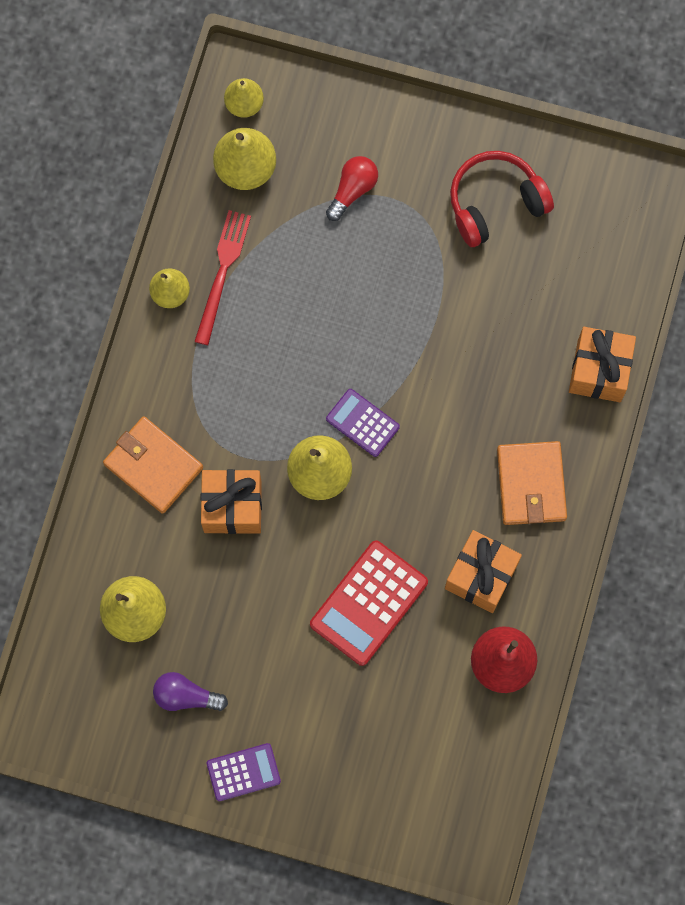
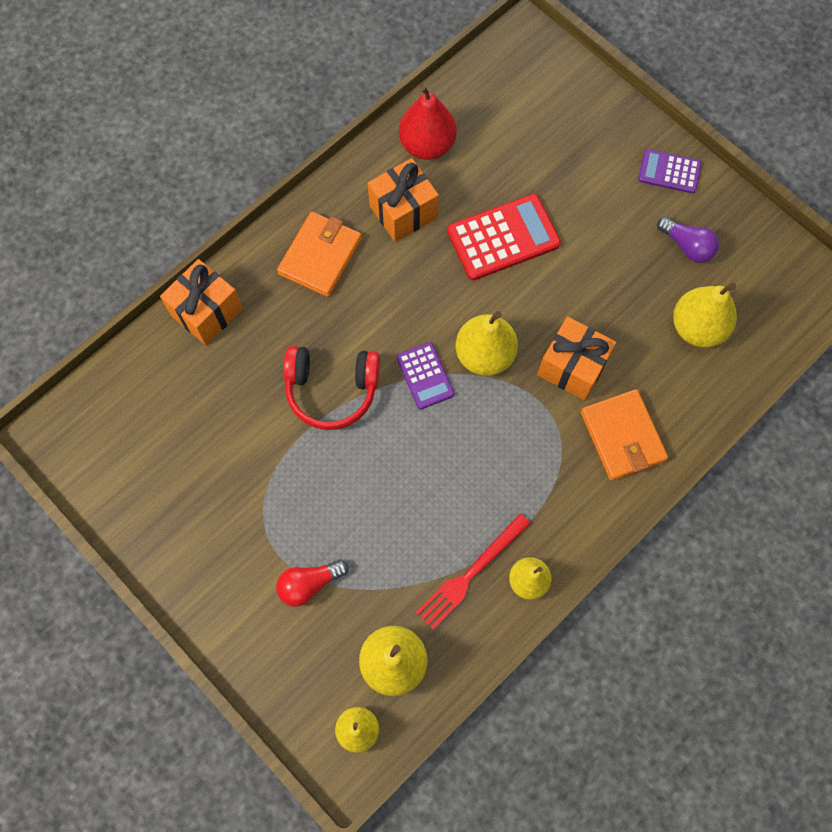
camera: 150 degrees left, 5 degrees down
red headphones [450,151,554,247] -> red headphones moved to [284,346,380,430]

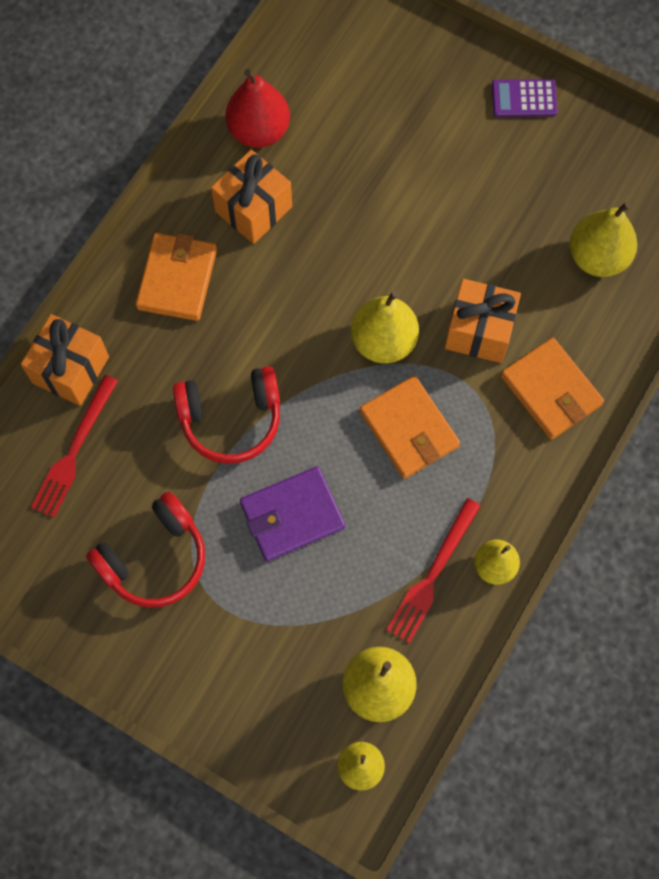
camera: 15 degrees left, 0 degrees up
red light bulb [276,560,348,607] -> none
purple calculator [396,342,454,410] -> none
red calculator [447,194,561,280] -> none
purple light bulb [657,216,719,263] -> none
none -> red fork [31,375,118,518]
none -> red headphones [86,492,205,608]
none -> purple wallet [240,466,345,562]
none -> orange wallet [360,376,460,479]

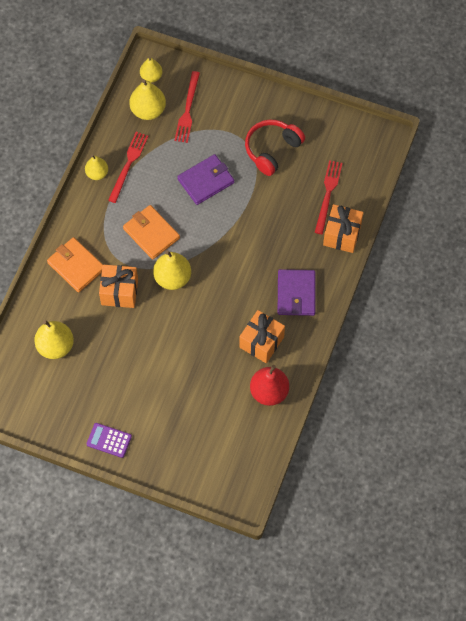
camera: 170 degrees right, 5 degrees down
orange wallet [135,233,217,321] -> purple wallet [278,269,315,316]
red headphones [173,366,280,464] -> none
purple calculator [492,79,558,117] -> purple calculator turned 150 degrees counterclockwise [87,423,132,458]
none -> red fork [174,71,200,143]

